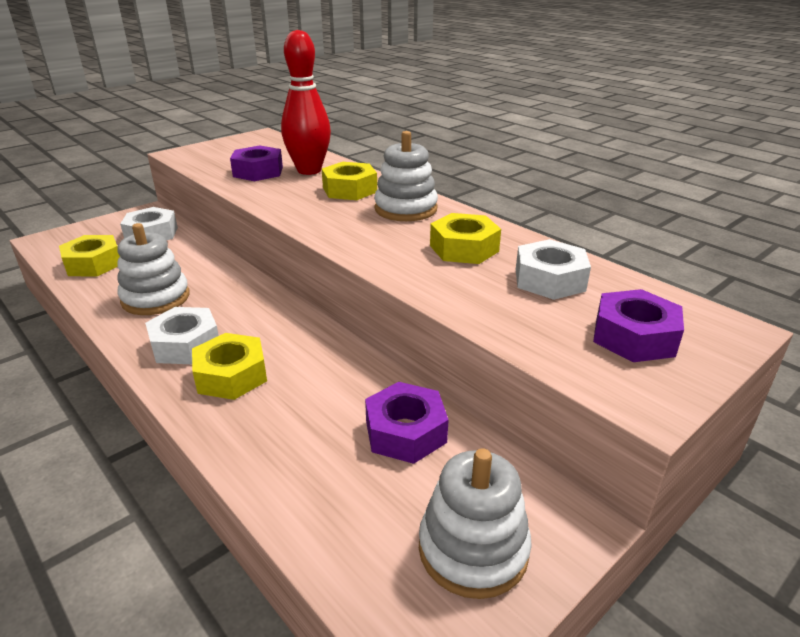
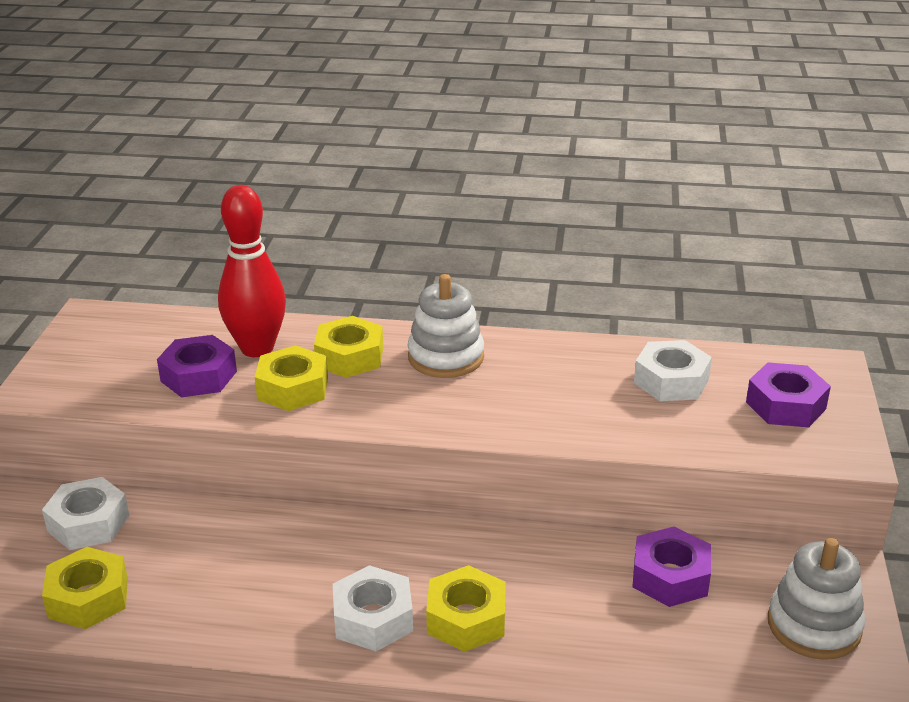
camera: 40 degrees left, 0 degrees up
white stacking toy [117,223,190,315] -> none
yellow nut [430,213,501,264] -> yellow nut moved to [255,345,328,411]

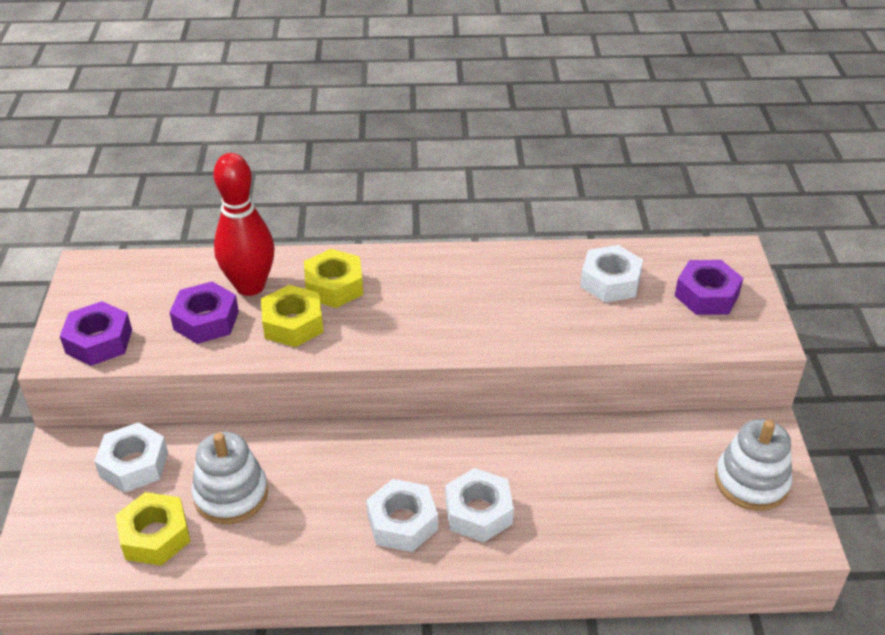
camera: 10 degrees left, 10 degrees up
white stacking toy [408,274,484,378] -> white stacking toy moved to [191,432,268,524]
yellow nut [426,565,506,652] -> white nut [445,468,514,542]
purple nut [632,526,711,607] -> purple nut moved to [60,301,132,366]

